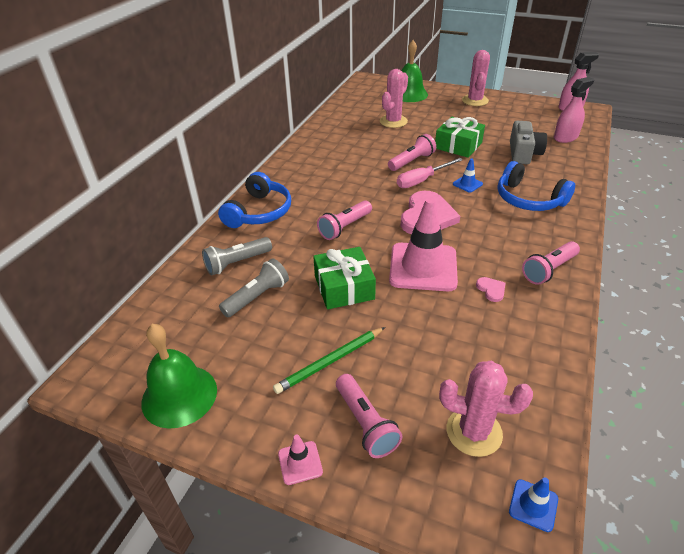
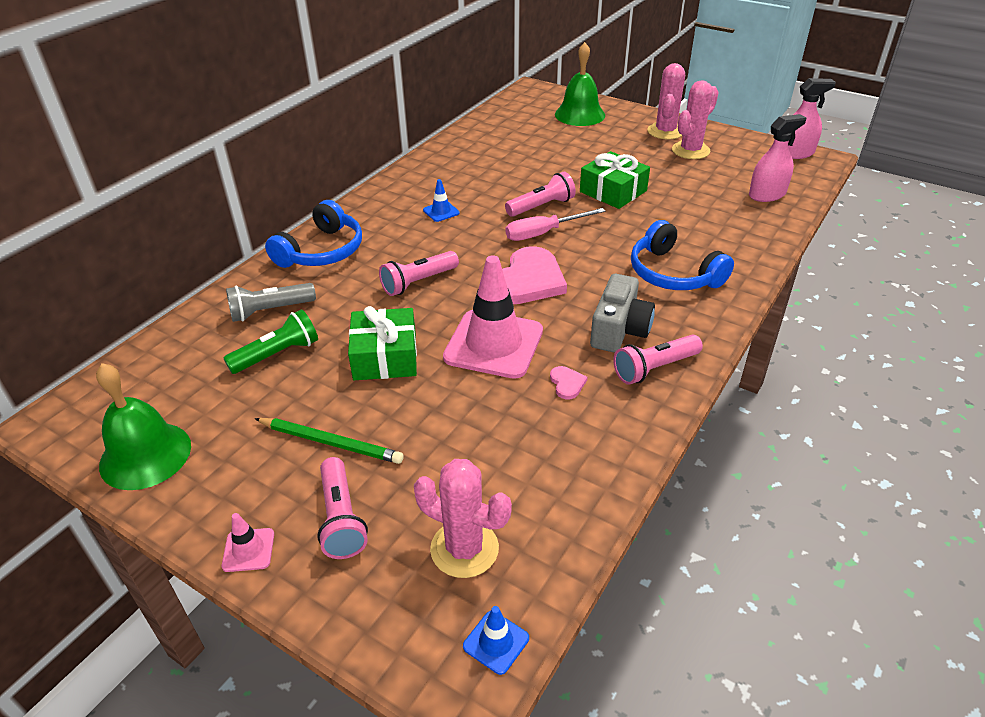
camera: 10 degrees right, 0 degrees up
grey flashlight [219,258,289,317] -> green flashlight [224,309,318,374]
green pencil [273,327,385,394] -> green pencil turned 135 degrees counterclockwise [255,418,404,464]
pink cactus [380,69,408,128] -> pink cactus moved to [672,80,719,159]
blue traffic cone [453,158,483,192] -> blue traffic cone moved to [423,179,460,222]
grey camera [510,121,547,164] -> grey camera moved to [590,274,655,352]

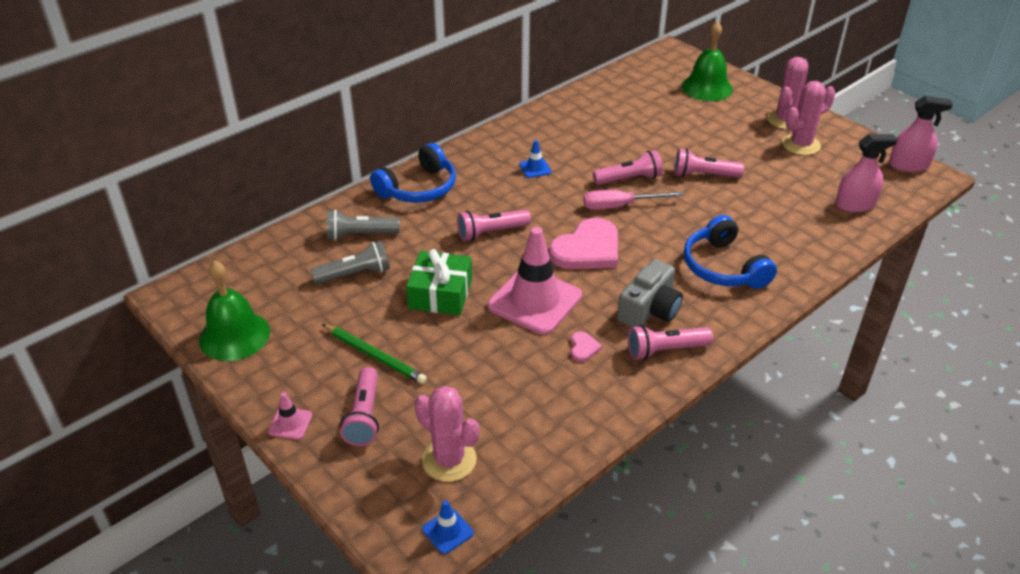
camera: 15 degrees right, 0 degrees up
green flashlight [224,309,318,374] -> grey flashlight [311,241,390,284]
green gift [580,151,650,209] -> pink flashlight [674,148,744,178]

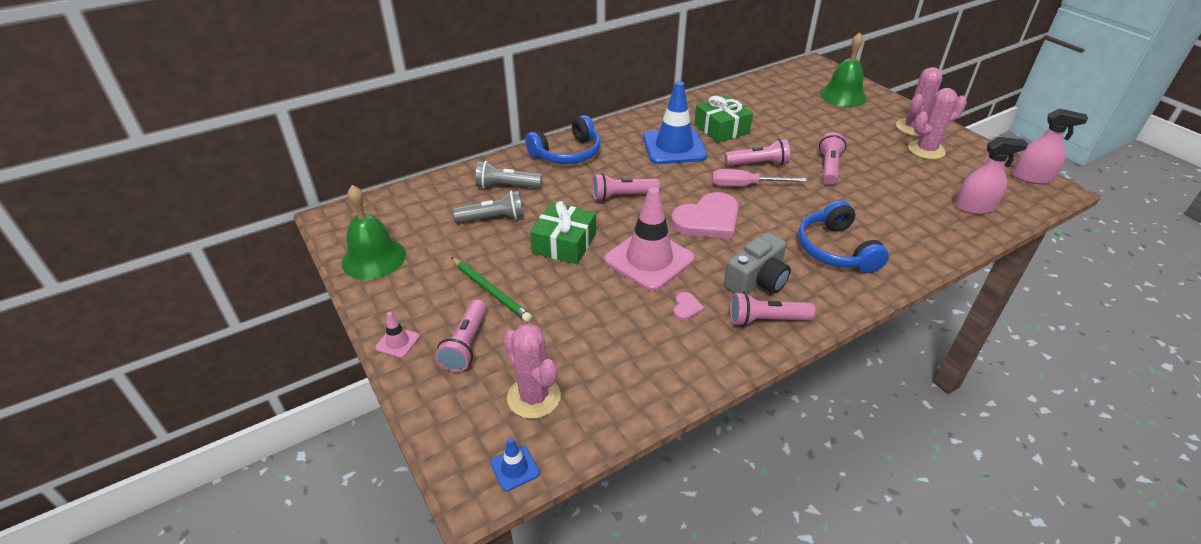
camera: 10 degrees right, 0 degrees up
blue traffic cone [519,140,551,178] -> blue traffic cone [643,81,707,164], size x2.34
pink flashlight [674,148,744,178] -> pink flashlight turned 90 degrees clockwise [819,132,846,185]
none -> green gift [694,96,753,143]

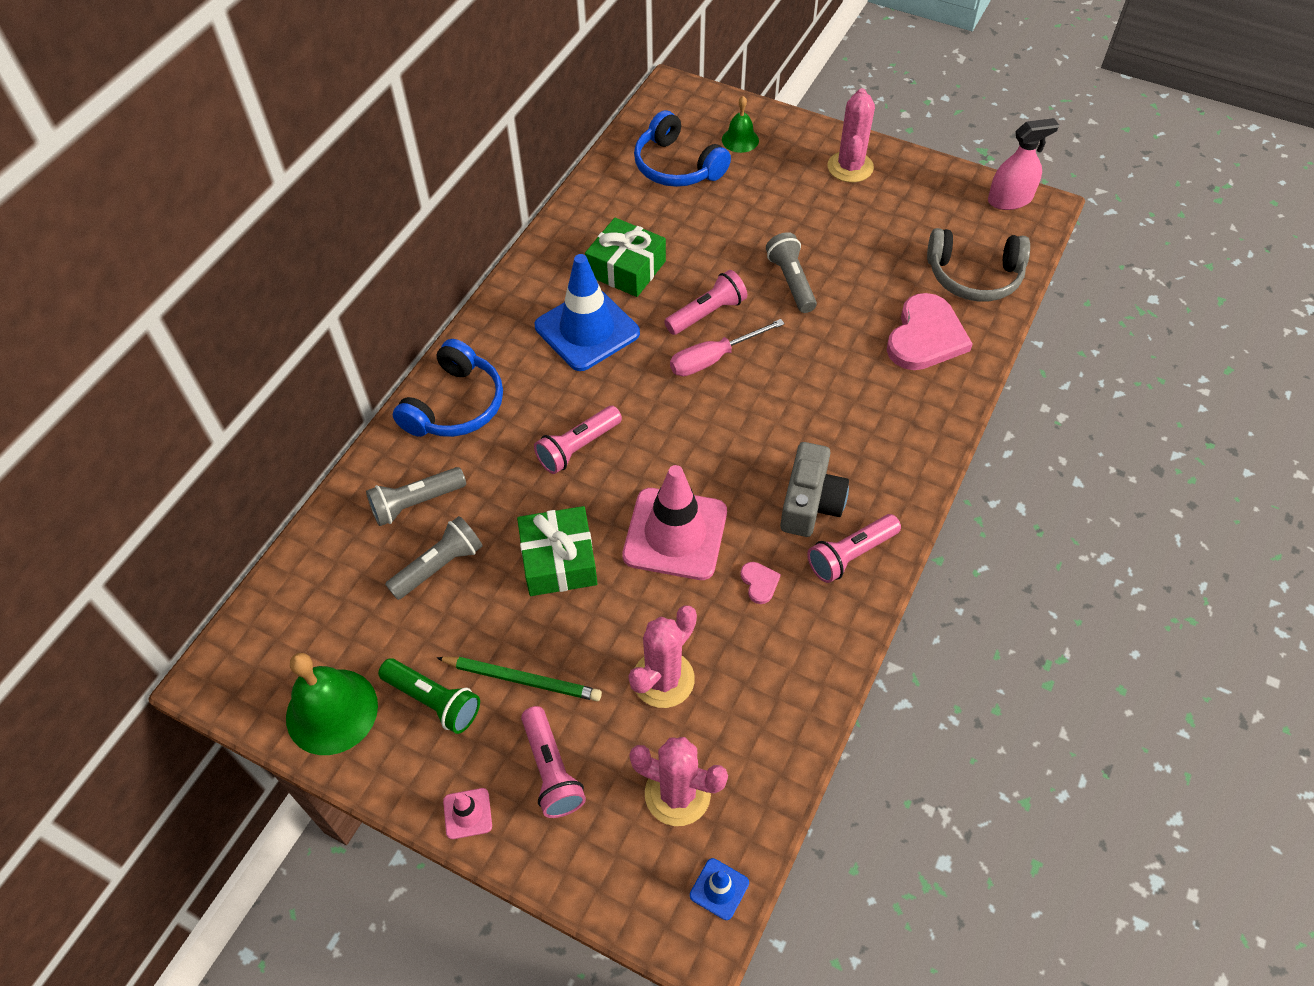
camera: 30 degrees left, 15 degrees up
pink heart [671,192,739,239] -> pink heart moved to [887,293,973,370]
blue headphones [798,200,889,273] -> blue headphones moved to [634,110,731,187]
pink flashlight [819,132,846,185] -> grey flashlight [766,232,817,313]
green bell [820,32,867,107] -> green bell [722,96,759,153], size x0.57
pink cactus [908,88,967,159] -> pink cactus moved to [628,605,697,708]
pink spray bottle [955,137,1028,214] -> grey headphones [927,228,1030,301]
none -> green flashlight [378,659,480,734]

